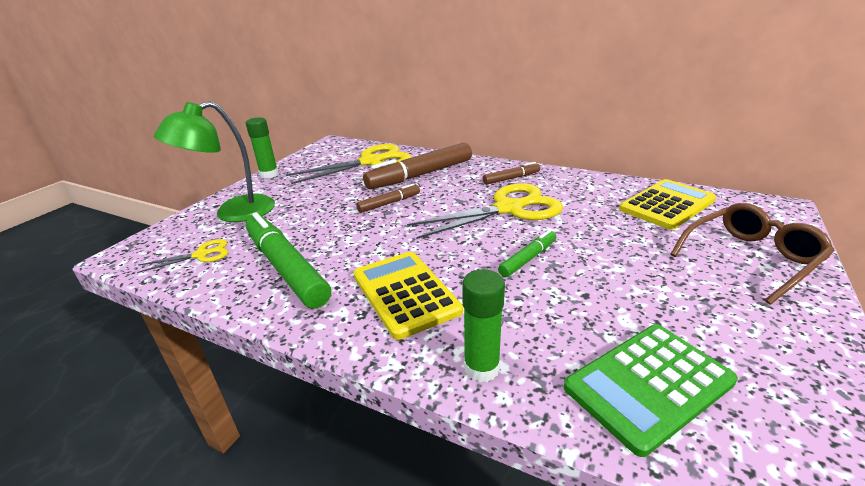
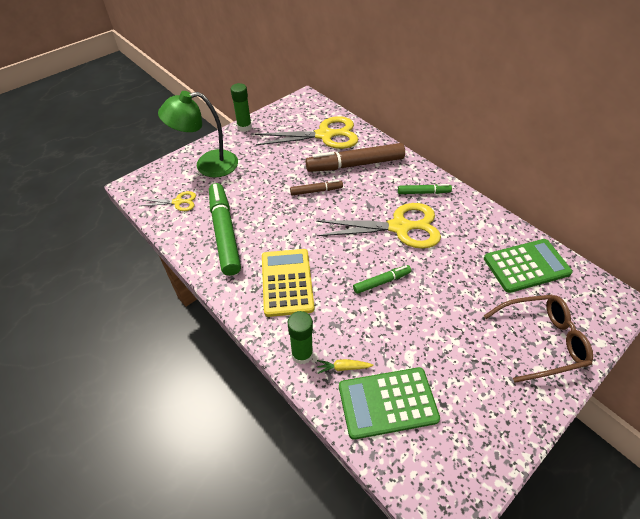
camera: 20 degrees right, 20 degrees up
brown marker [483,162,540,185] -> green marker [398,184,452,194]
yellow calculator [619,179,716,230] -> green calculator [484,239,573,293]
none -> yellow carrot [317,359,374,374]

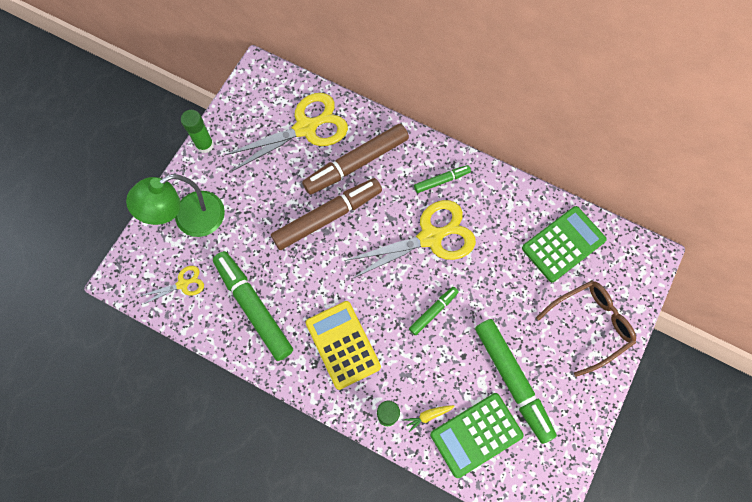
camera: 20 degrees left, 20 degrees up
brown marker [290,180,343,195] -> brown marker [271,178,382,250], size x1.98
none -> green marker [475,319,557,444]

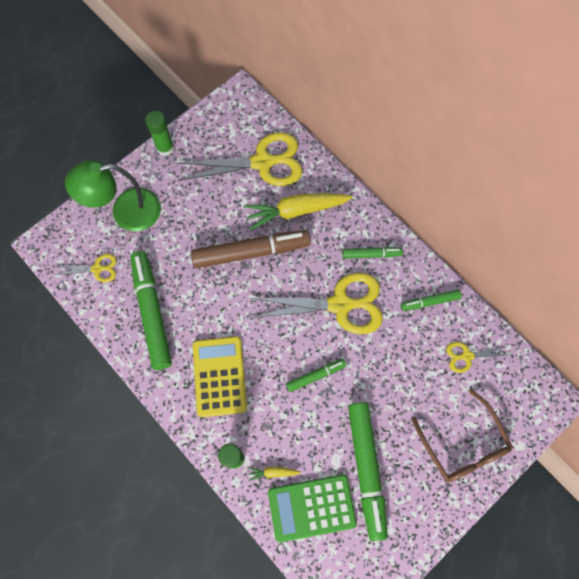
camera: 20 degrees right, 0 degrees up
brown marker [302,124,409,195] -> yellow carrot [244,193,353,230]
green calculator [522,206,607,282] -> yellow scissors [446,342,509,373]
brown glasses [536,280,636,377] -> brown glasses turned 75 degrees clockwise [412,389,513,482]
none -> green marker [401,290,462,311]

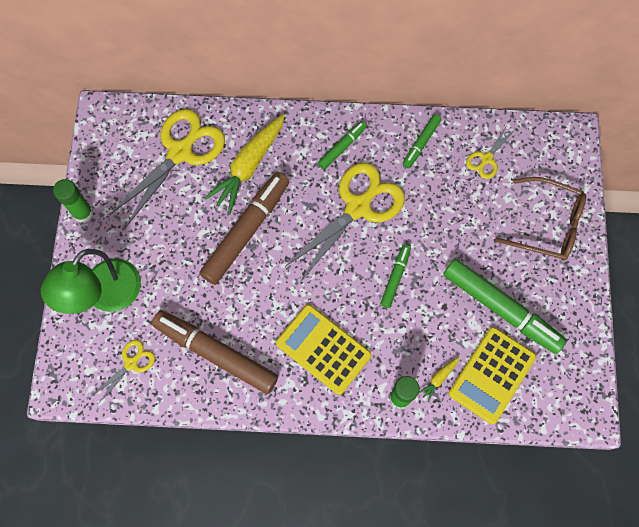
camera: 45 degrees left, 0 degrees up
green marker [130,251,172,370] -> brown marker [152,310,278,394]
green calculator [268,474,357,543] -> yellow calculator [449,327,536,424]

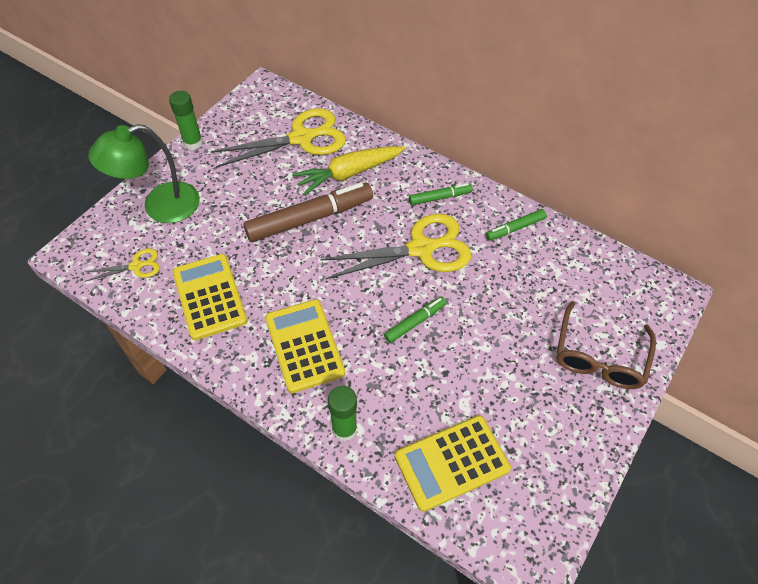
camera: 30 degrees right, 15 degrees down
brown marker [152,310,278,394] -> yellow calculator [173,254,248,340]
yellow carrot [419,357,459,402] -> none
green marker [443,259,567,354] -> none
yellow scissors [466,125,515,179] -> none
brown glasses [495,177,586,261] -> brown glasses turned 60 degrees clockwise [556,301,656,389]

